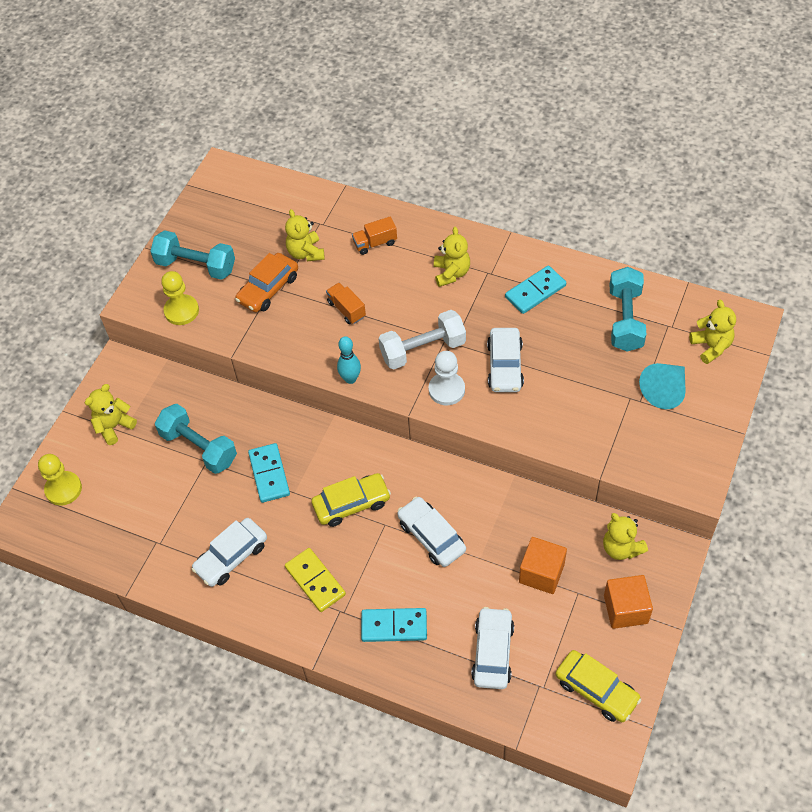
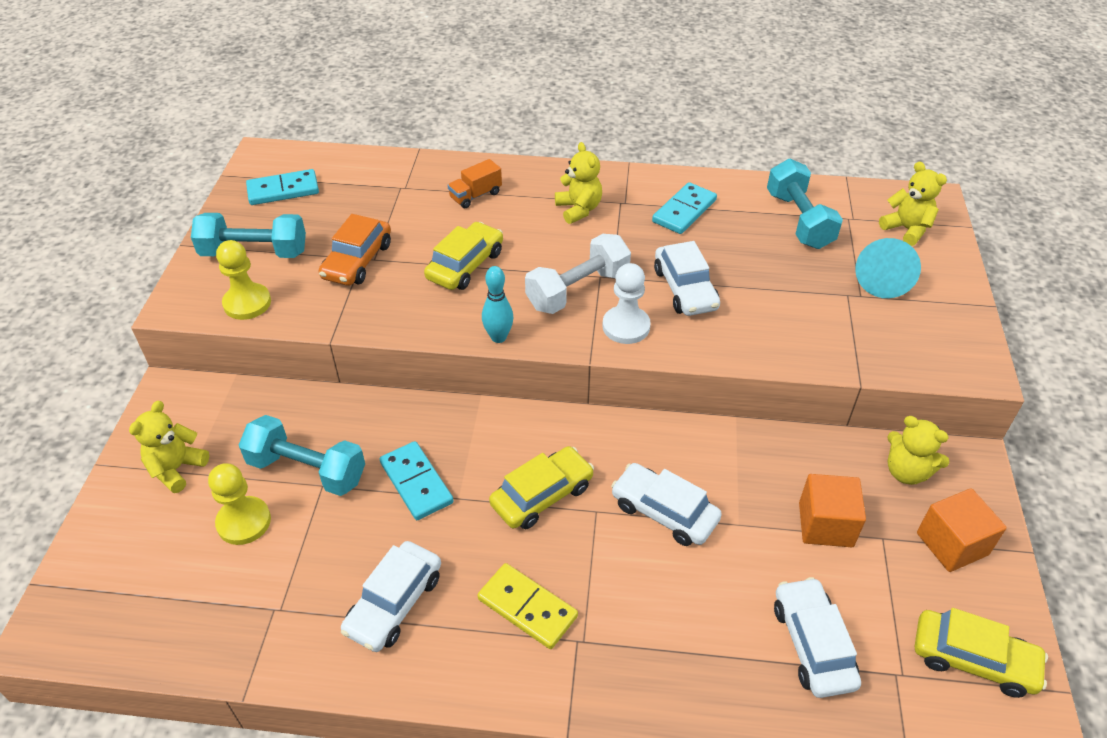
camera: 20 degrees left, 10 degrees down
yellow pawn [38,454,82,506] -> yellow pawn moved to [208,463,271,545]
yellow teddy bear [285,209,325,261] -> none
orange truck [326,283,366,324] -> yellow car [424,222,503,290]
turquoise domino [361,608,427,642] -> turquoise domino moved to [246,169,319,205]

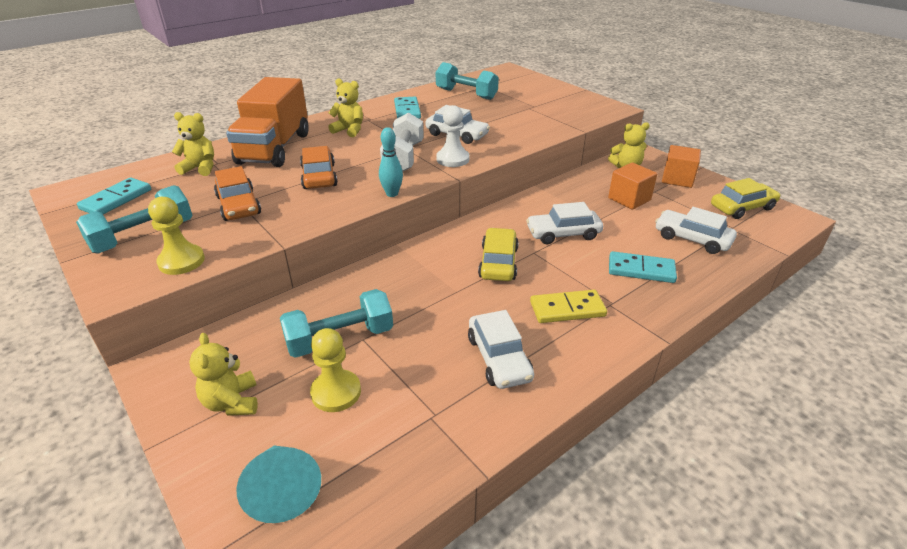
camera: 45 degrees left, 10 degrees down
turquoise domino [380,441,453,520] -> turquoise domino moved to [609,251,677,283]
yellow car [424,222,503,290] -> orange car [300,146,338,189]
orange truck [448,159,502,208] -> orange truck [226,77,309,167], size x2.50
turquoise cone [855,238,921,298] -> turquoise cone moved to [237,446,321,523]
yellow teddy bear [879,161,947,246] -> yellow teddy bear moved to [172,112,214,176]

